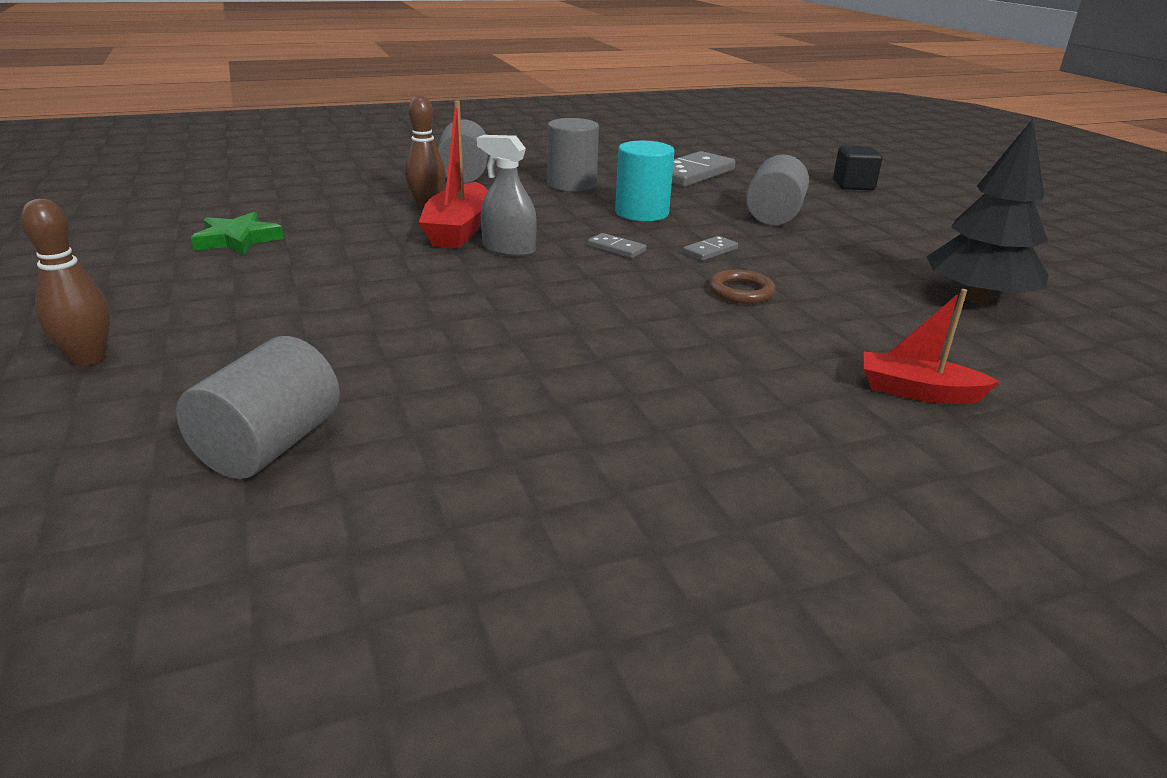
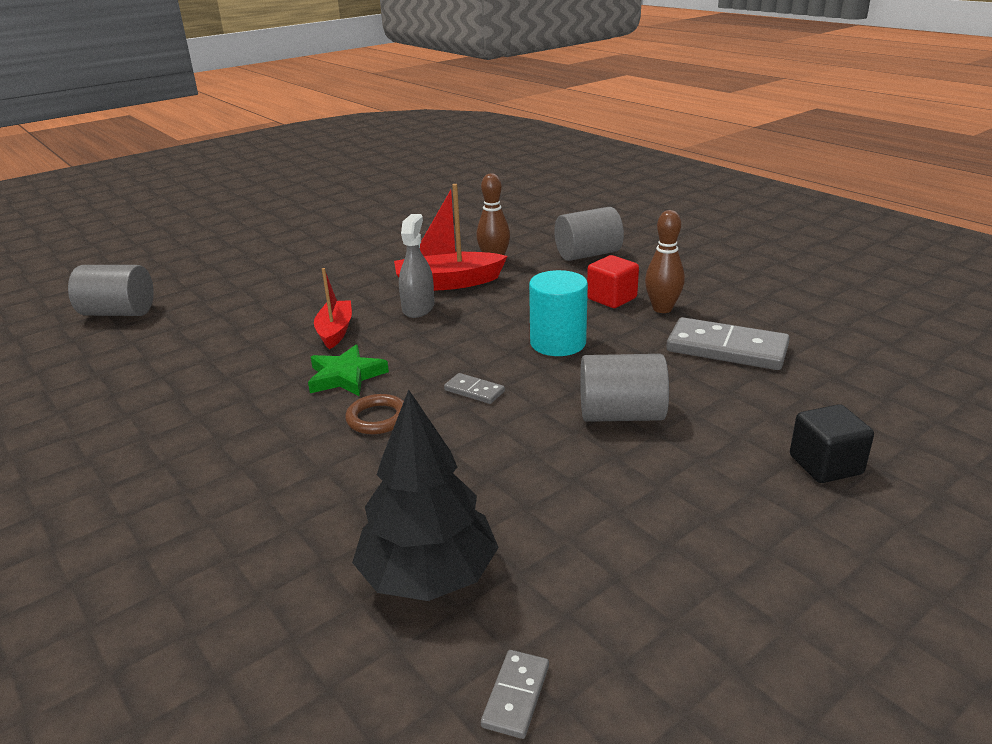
camera: 75 degrees right, 0 degrees up
brown bowling pin [21,199,110,366] -> brown bowling pin moved to [645,210,685,313]
green star [191,212,284,255] -> green star moved to [308,345,389,397]
grey cylinder [547,118,599,192] -> red cube [587,255,639,308]
grey domino [587,233,647,258] -> grey domino moved to [481,650,549,739]
red boat [864,289,1000,404] -> red boat moved to [314,268,352,349]

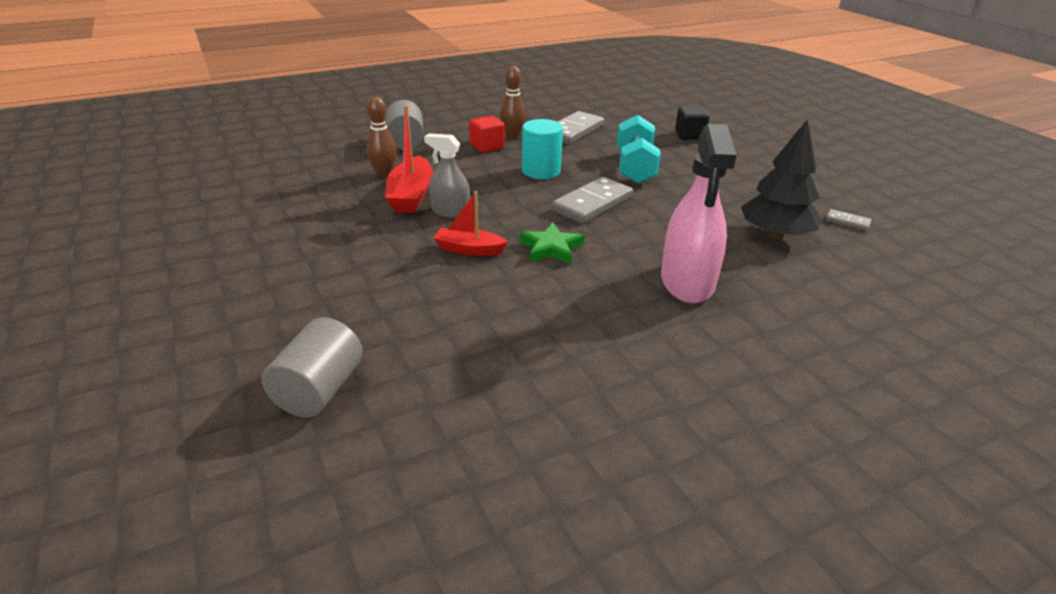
camera: 80 degrees left, 5 degrees up
brown ring [345,394,404,434] -> none
grey domino [444,373,505,404] -> grey domino [551,177,633,224], size x2.13
grey cylinder [580,354,669,422] -> turquoise dumbbell [617,115,661,184]
none -> pink spray bottle [661,124,737,303]

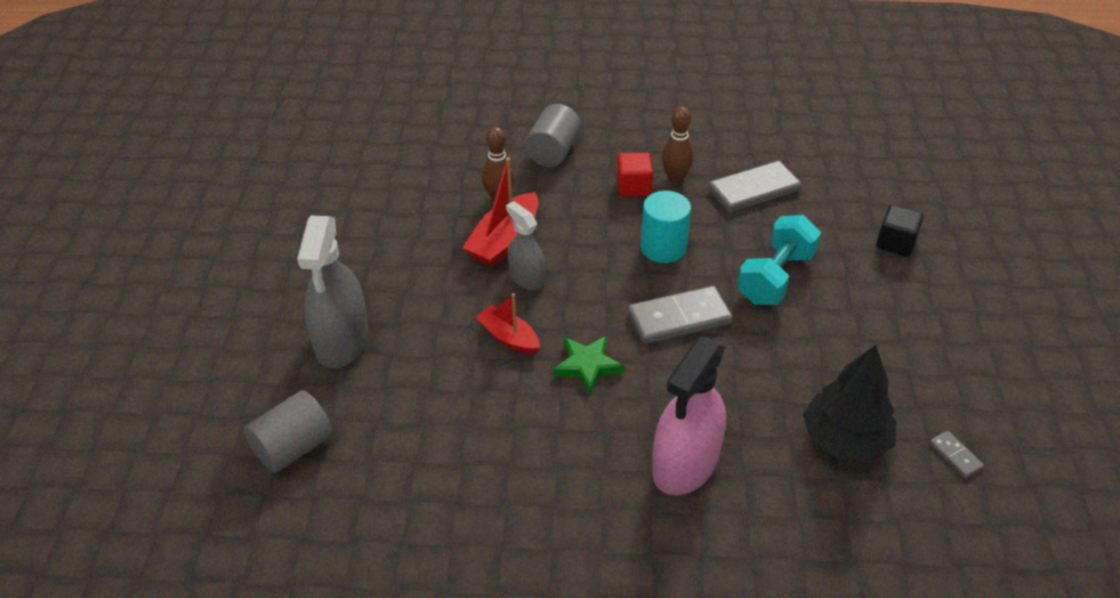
camera: 30 degrees right, 10 degrees up
none -> grey spray bottle [297,216,368,369]

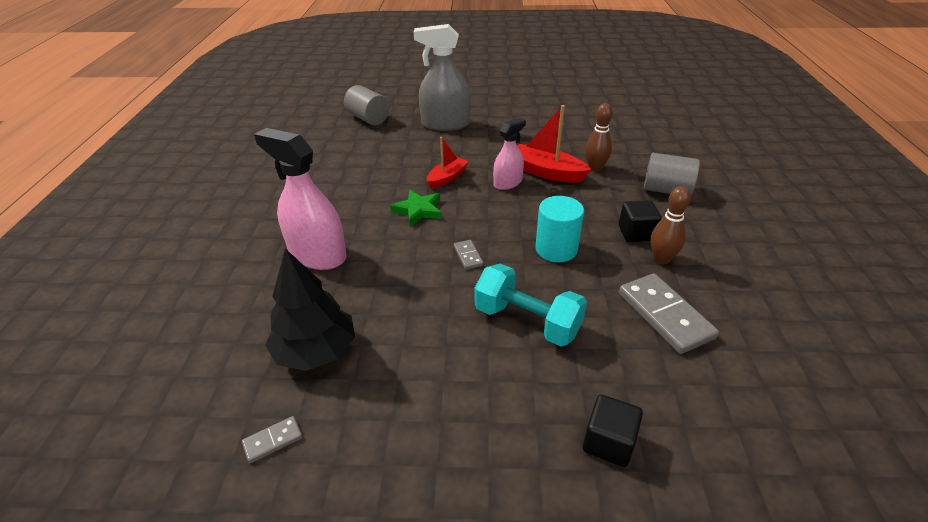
camera: 90 degrees right, 5 degrees down
grey spray bottle [506,201,545,290] -> pink spray bottle [493,118,526,190]
red cube [617,152,653,197] -> black cube [619,200,661,242]
grey domino [628,286,733,344] -> grey domino [454,240,483,270], size x0.47

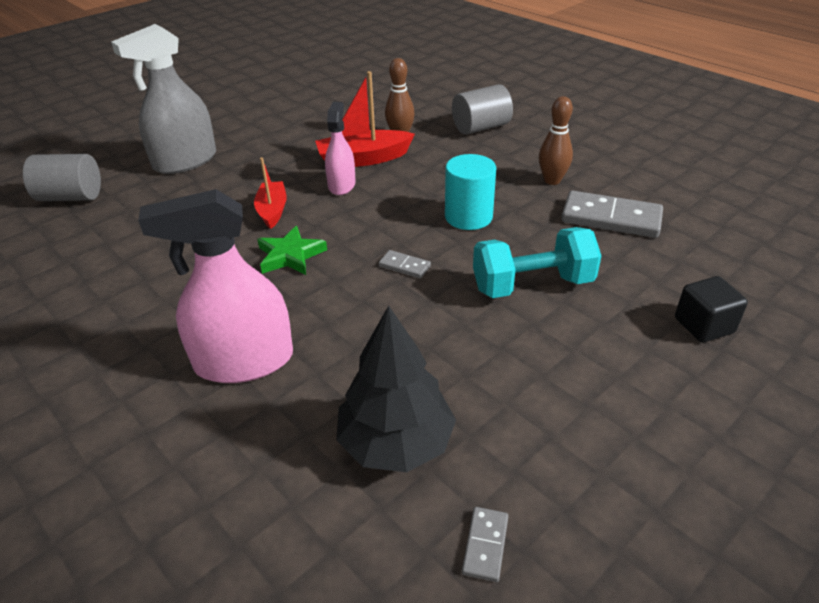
camera: 45 degrees left, 0 degrees up
black cube [619,200,661,242] -> none

